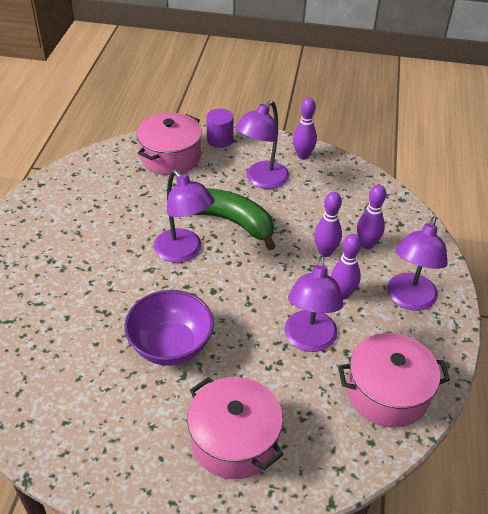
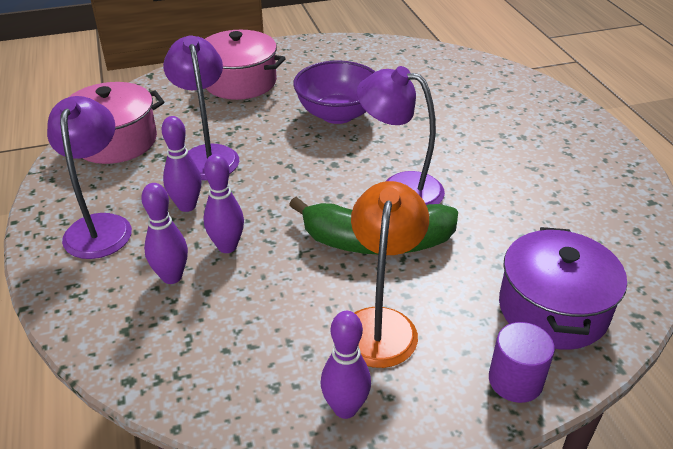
camera: 155 degrees right, 5 degrees down
pink pot [136,113,202,175] -> purple pot [499,227,627,350]
purple lamp [235,100,289,189] -> orange lamp [351,181,429,368]

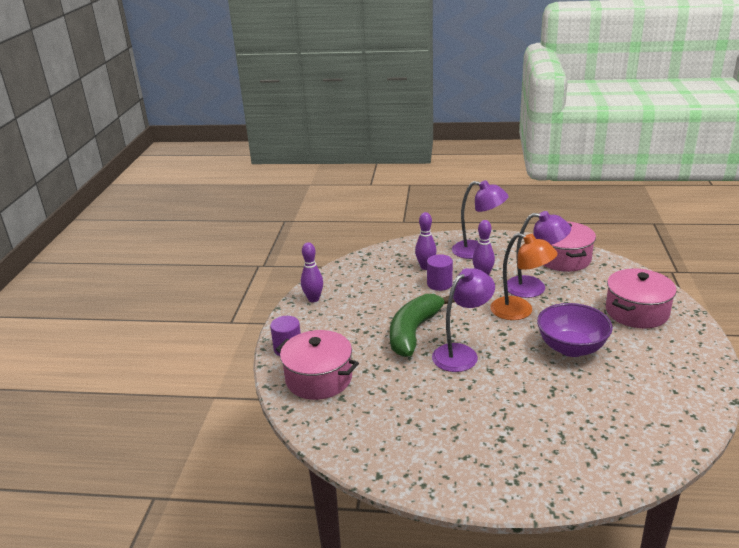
camera: 115 degrees right, 10 degrees down
purple bowling pin [203,154,244,253] -> purple cylinder [427,254,453,291]
orange lamp [351,181,429,368] -> orange lamp moved to [490,233,558,320]
purple pot [499,227,627,350] -> pink pot [276,330,359,400]

